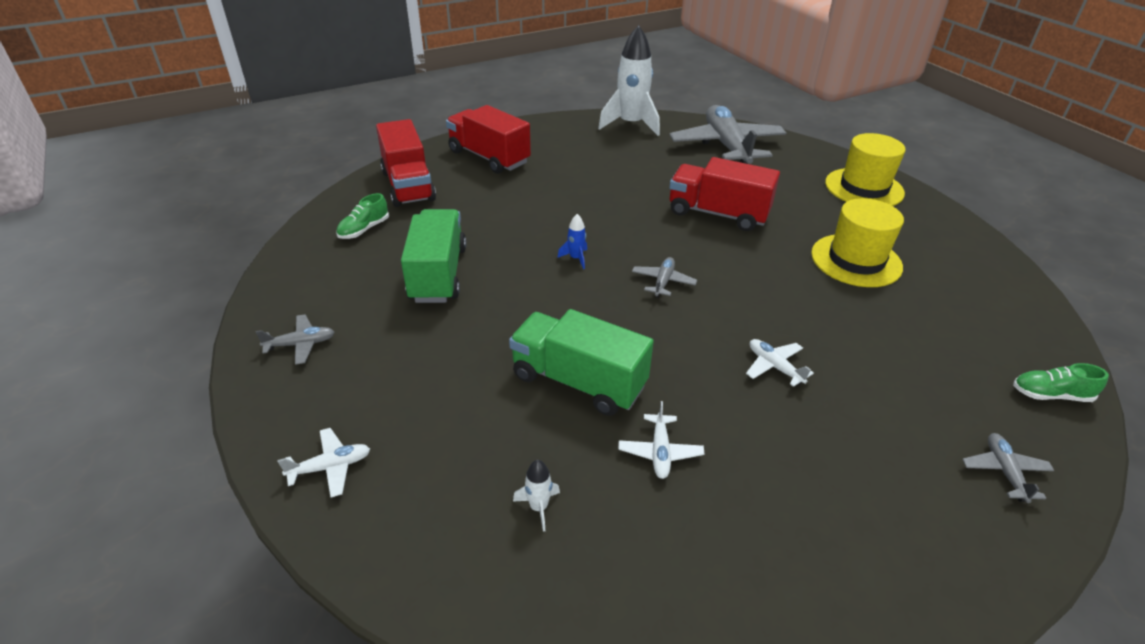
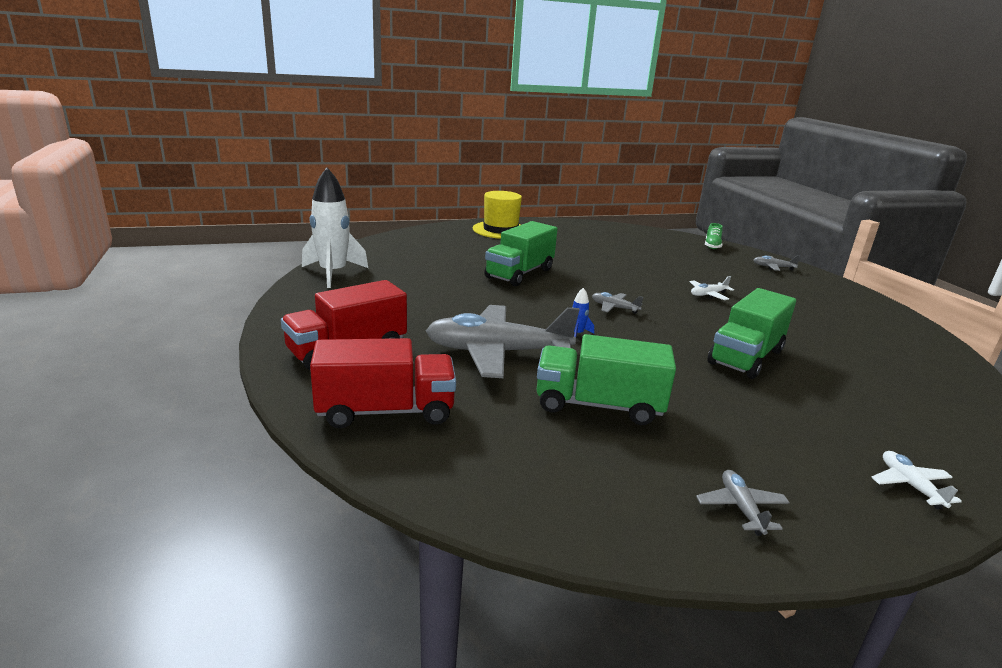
camera: 80 degrees left, 15 degrees down
green shoe [336,193,389,239] -> none
white rocket [513,460,560,531] -> none
white plane [619,401,704,479] -> none
grey plane [669,105,787,164] -> grey plane moved to [426,305,579,378]
red truck [669,157,780,231] -> green truck [484,221,557,286]
yellow hat [811,198,904,287] -> none

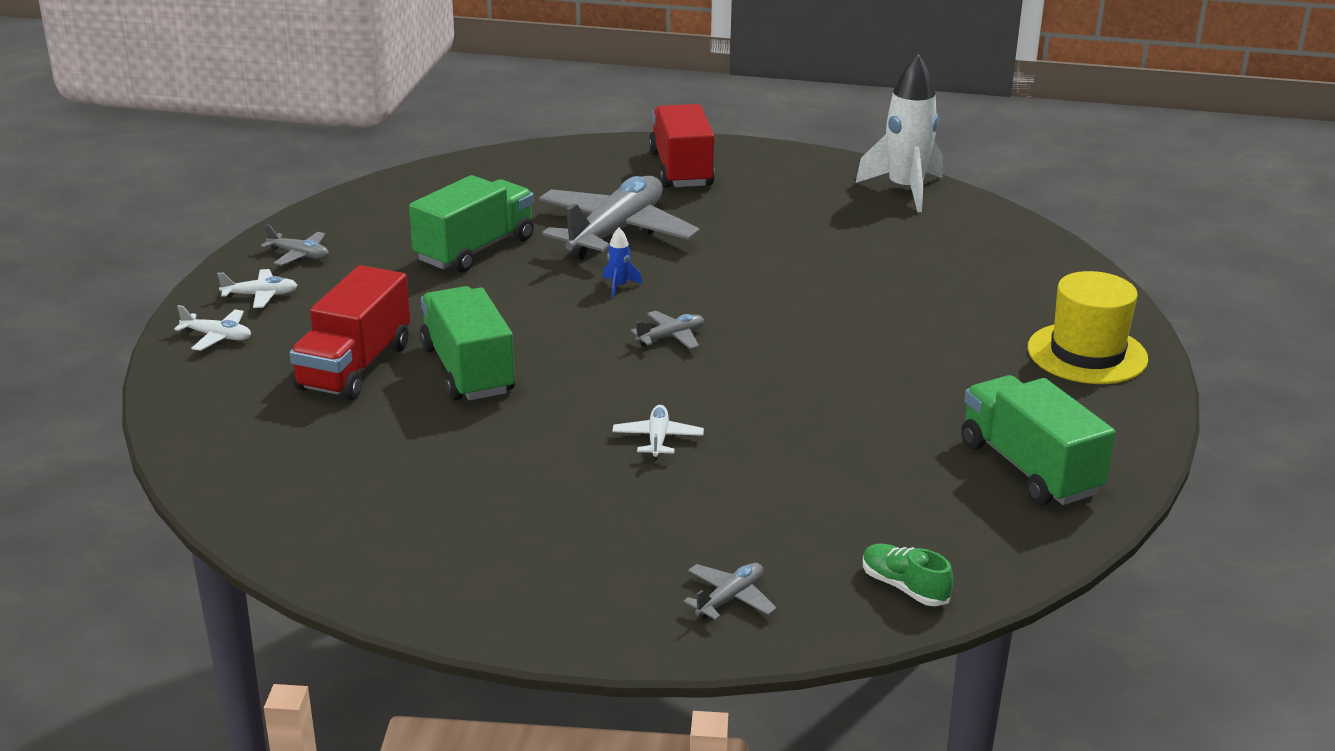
camera: 120 degrees right, 5 degrees up
red truck [310,338,456,428] -> red truck moved to [290,265,410,400]
green truck [484,221,557,286] -> green truck moved to [961,375,1116,505]
none -> white plane [217,269,298,308]

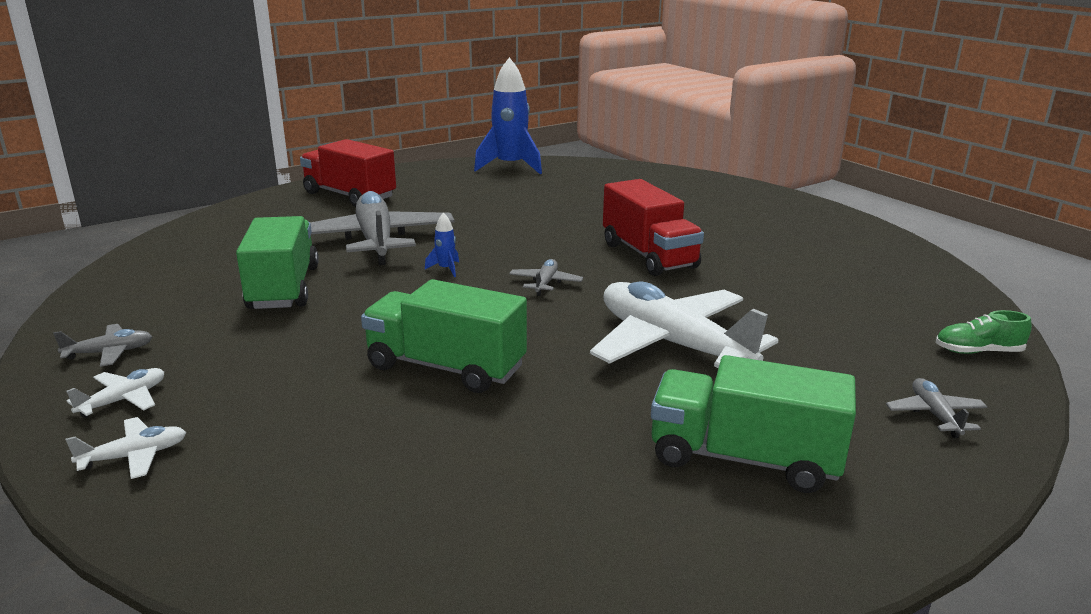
camera: 45 degrees left, 5 degrees down
red truck [290,265,410,400] -> red truck moved to [603,179,704,276]
white plane [612,405,704,460] -> white plane [590,281,778,368], size x2.38
white rocket [856,53,943,212] -> blue rocket [474,57,542,174]
green truck [961,375,1116,505] -> green truck moved to [651,355,856,493]
yellow hat [1028,271,1148,384] -> none

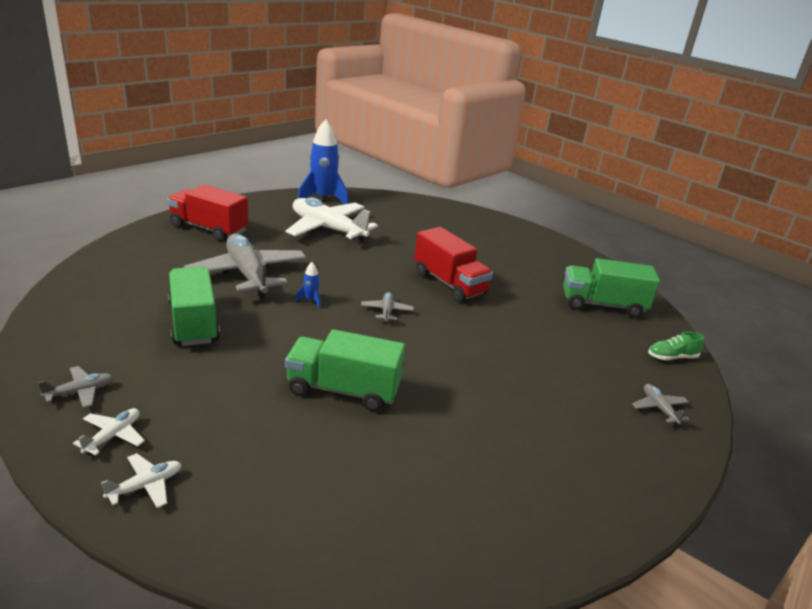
camera: 15 degrees left, 5 degrees up
white plane [590,281,778,368] -> white plane moved to [286,197,378,243]
green truck [651,355,856,493] -> green truck moved to [563,258,660,318]

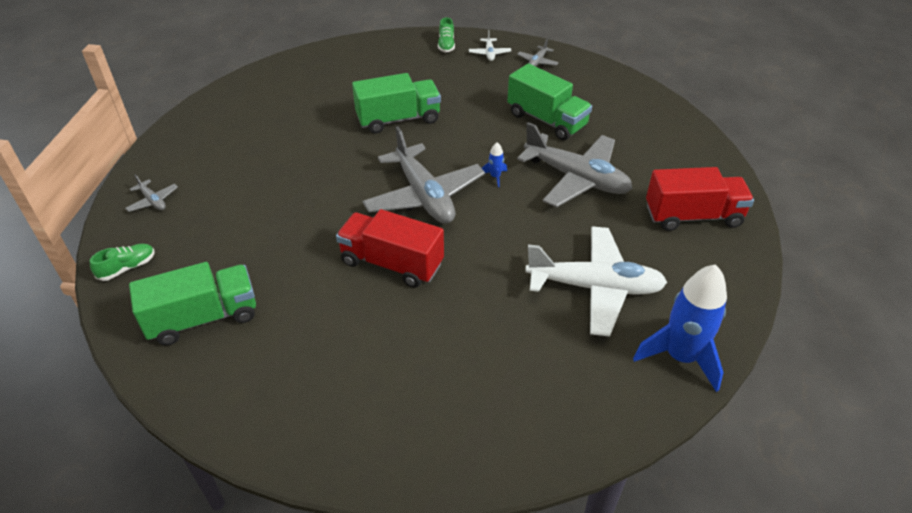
camera: 155 degrees right, 15 degrees up
white plane [101,453,181,508] -> green shoe [438,17,455,53]
grey plane [361,292,414,323] -> grey plane [362,126,485,224], size x2.38

